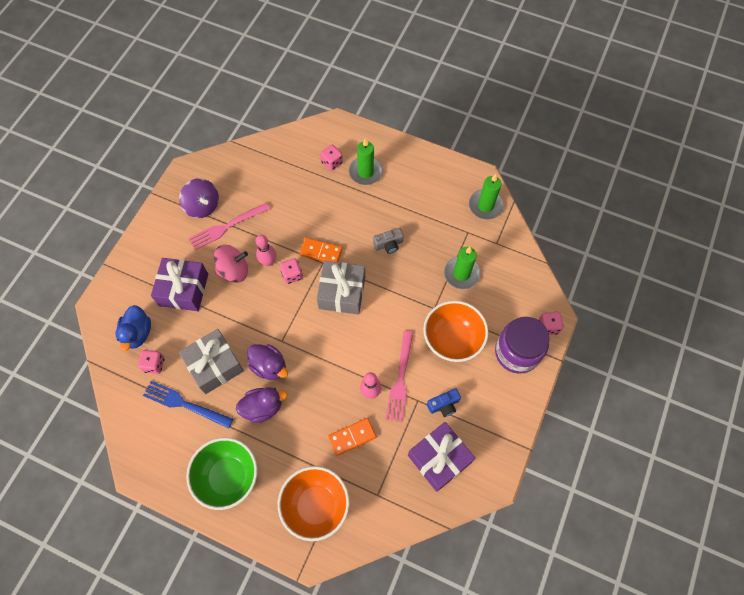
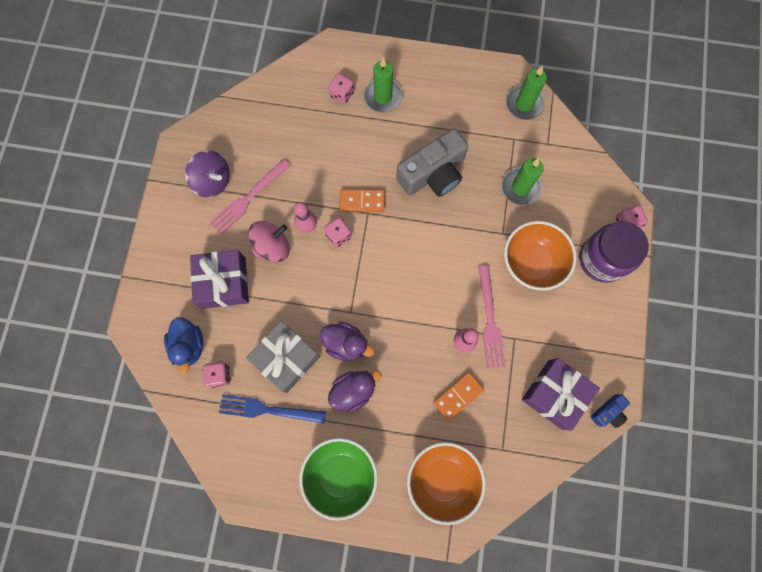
camera: 15 degrees left, 10 degrees up
grey gift [317,261,365,315] -> none
grey camera [373,228,404,254] -> grey camera [396,128,468,197], size x2.12
blue camera [427,388,461,417] -> blue camera moved to [590,394,630,428]

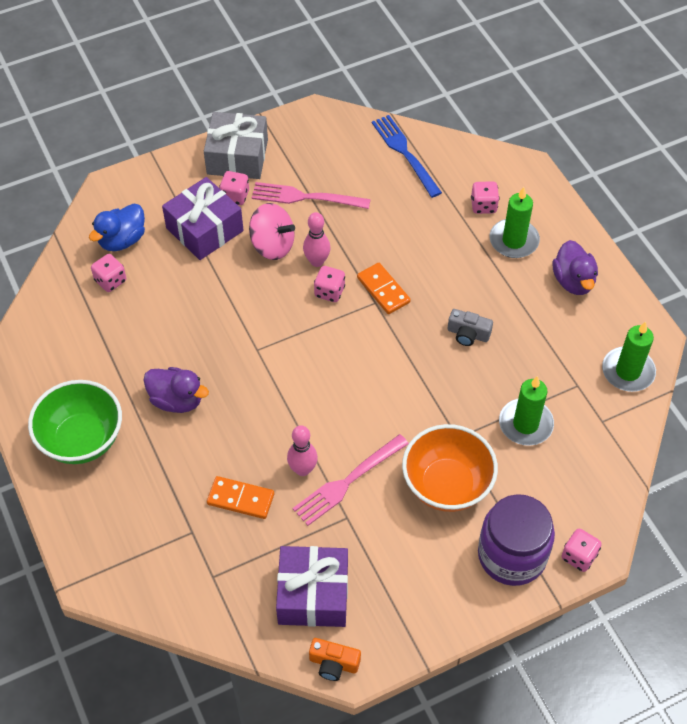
camera: 55 degrees right, 20 degrees down
purple spinning top [185,150,230,198] -> none
blue fork [219,394,326,423] -> blue fork moved to [372,115,442,198]
grey gift [246,321,320,393] -> grey gift moved to [204,112,268,179]
purple duck [320,322,375,361] -> purple duck moved to [552,240,598,295]
grey camera [396,128,468,197] -> grey camera [448,309,493,346], size x0.47
orange bowl [407,442,486,525] -> none
blue camera [590,394,630,428] -> orange camera [309,638,361,681]
none -> pink dice [219,171,249,205]

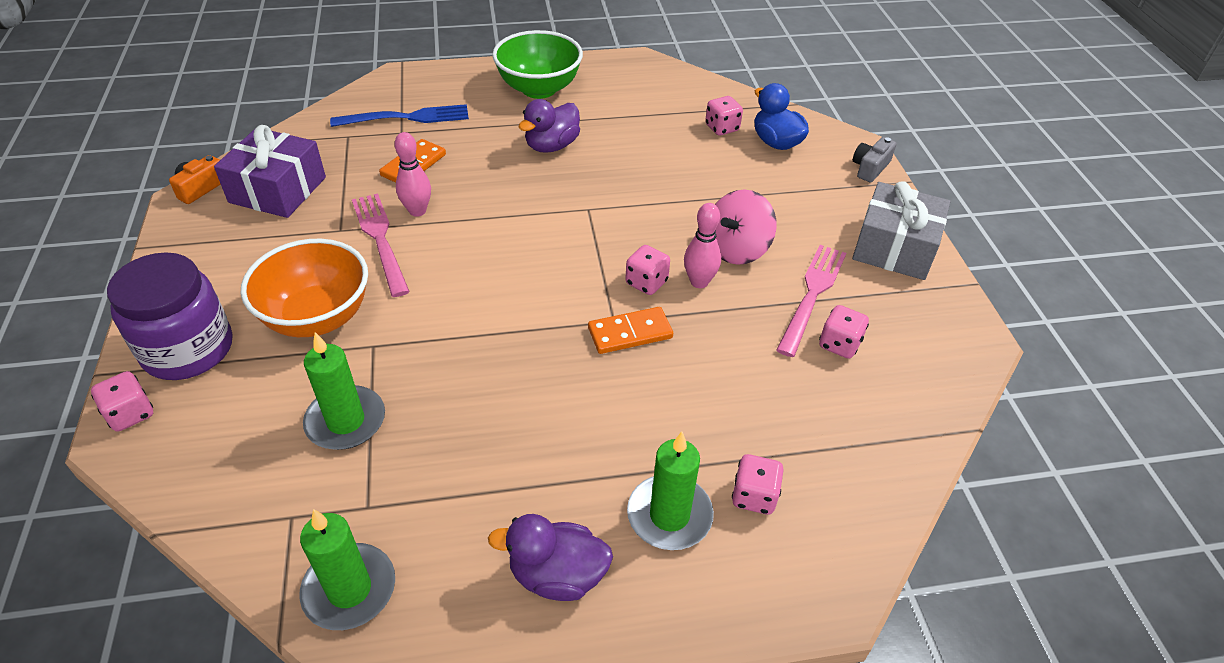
camera: 105 degrees right, 10 degrees down
purple gift [162,177,244,260] -> none
pink dice [219,171,249,205] -> pink dice moved to [819,305,869,359]
blue fork [372,115,442,198] -> blue fork moved to [330,104,469,127]
grey camera [448,309,493,346] -> grey camera moved to [853,137,896,182]

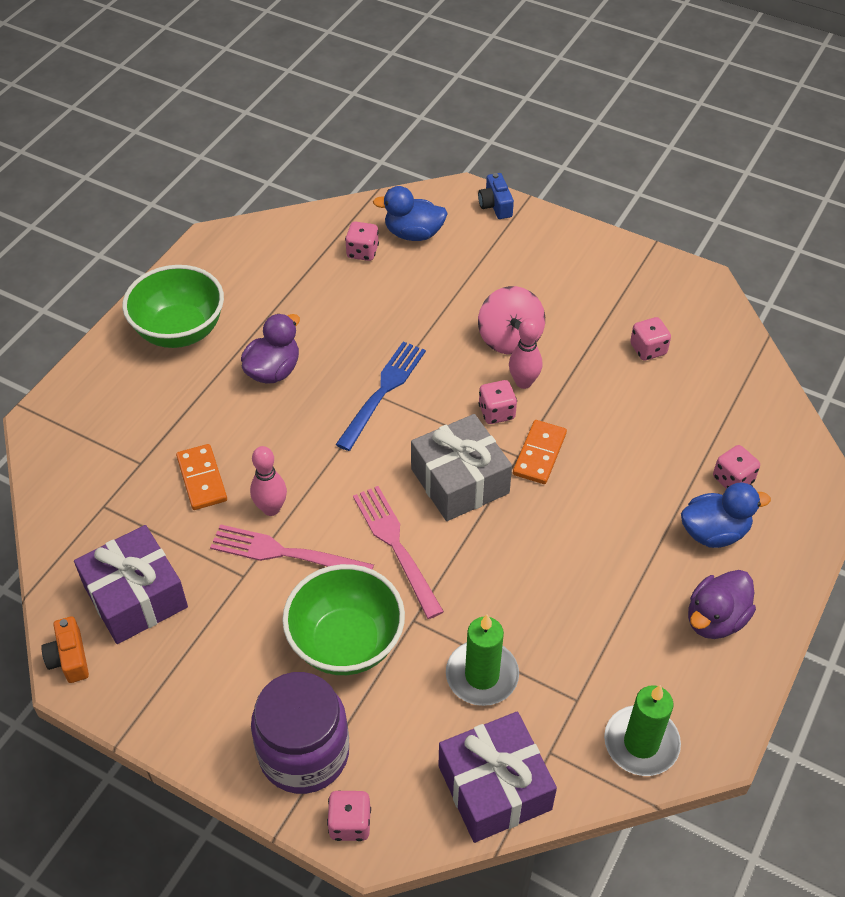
camera: 50 degrees left, 5 degrees up
orange bowl [241,239,368,337] -> green bowl [282,564,405,675]
blue fork [330,104,469,127] -> blue fork moved to [336,341,426,451]
purple duck [519,99,580,153] -> purple duck turned 135 degrees counterclockwise [241,314,300,384]
green candle [627,432,714,550] -> blue duck [681,483,771,548]
pink fork [776,245,846,357] -> pink fork moved to [353,486,444,619]
grey gift [852,181,950,280] -> grey gift moved to [411,414,512,521]
grey camera [853,137,896,182] -> blue camera [478,173,514,219]
none -> purple gift [438,712,557,843]

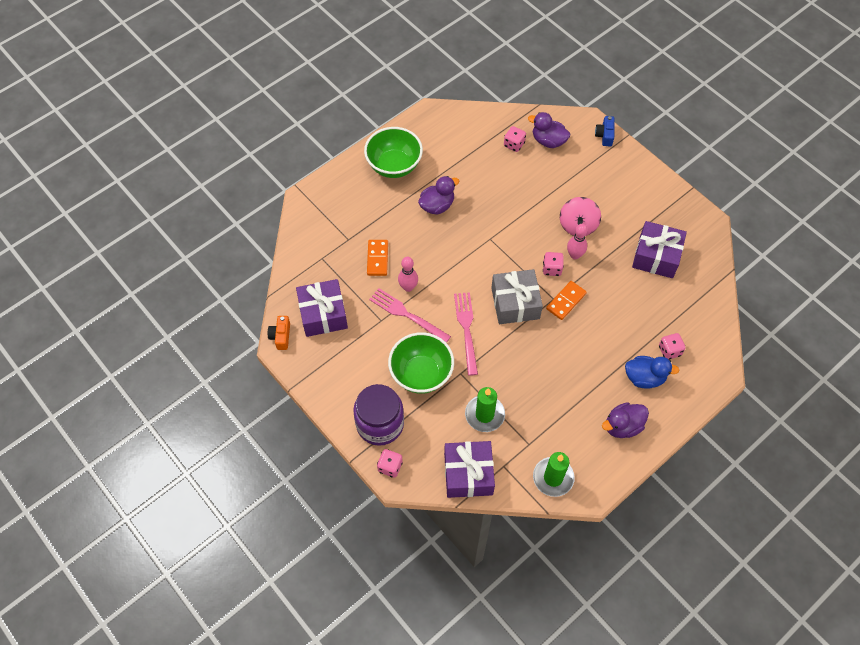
camera: 20 degrees right, 10 degrees up
blue fork [336,341,426,451] -> none
blue duck [373,186,448,241] -> purple duck [528,112,570,148]
pink dice [630,317,671,361] -> purple gift [632,221,687,278]

